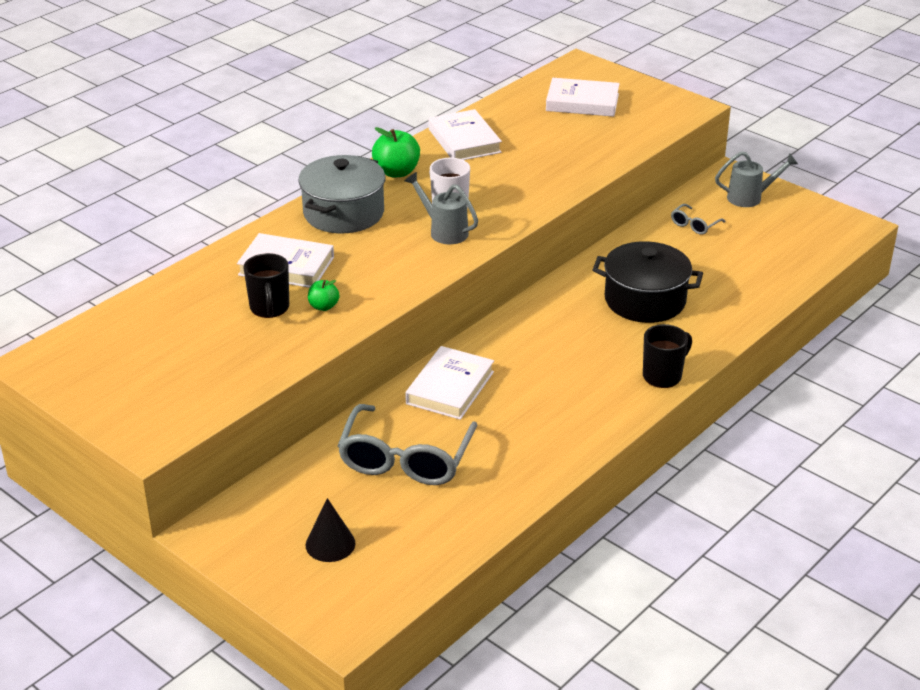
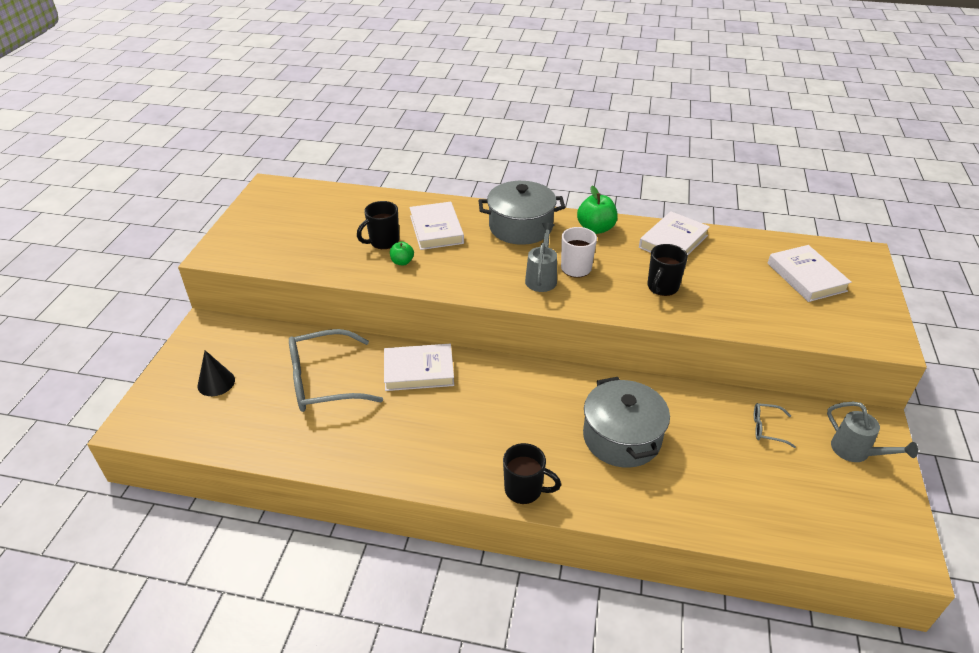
camera: 60 degrees right, 5 degrees up
black pot [593,241,703,323] -> grey pot [583,377,670,468]
none -> black mug [647,244,688,296]

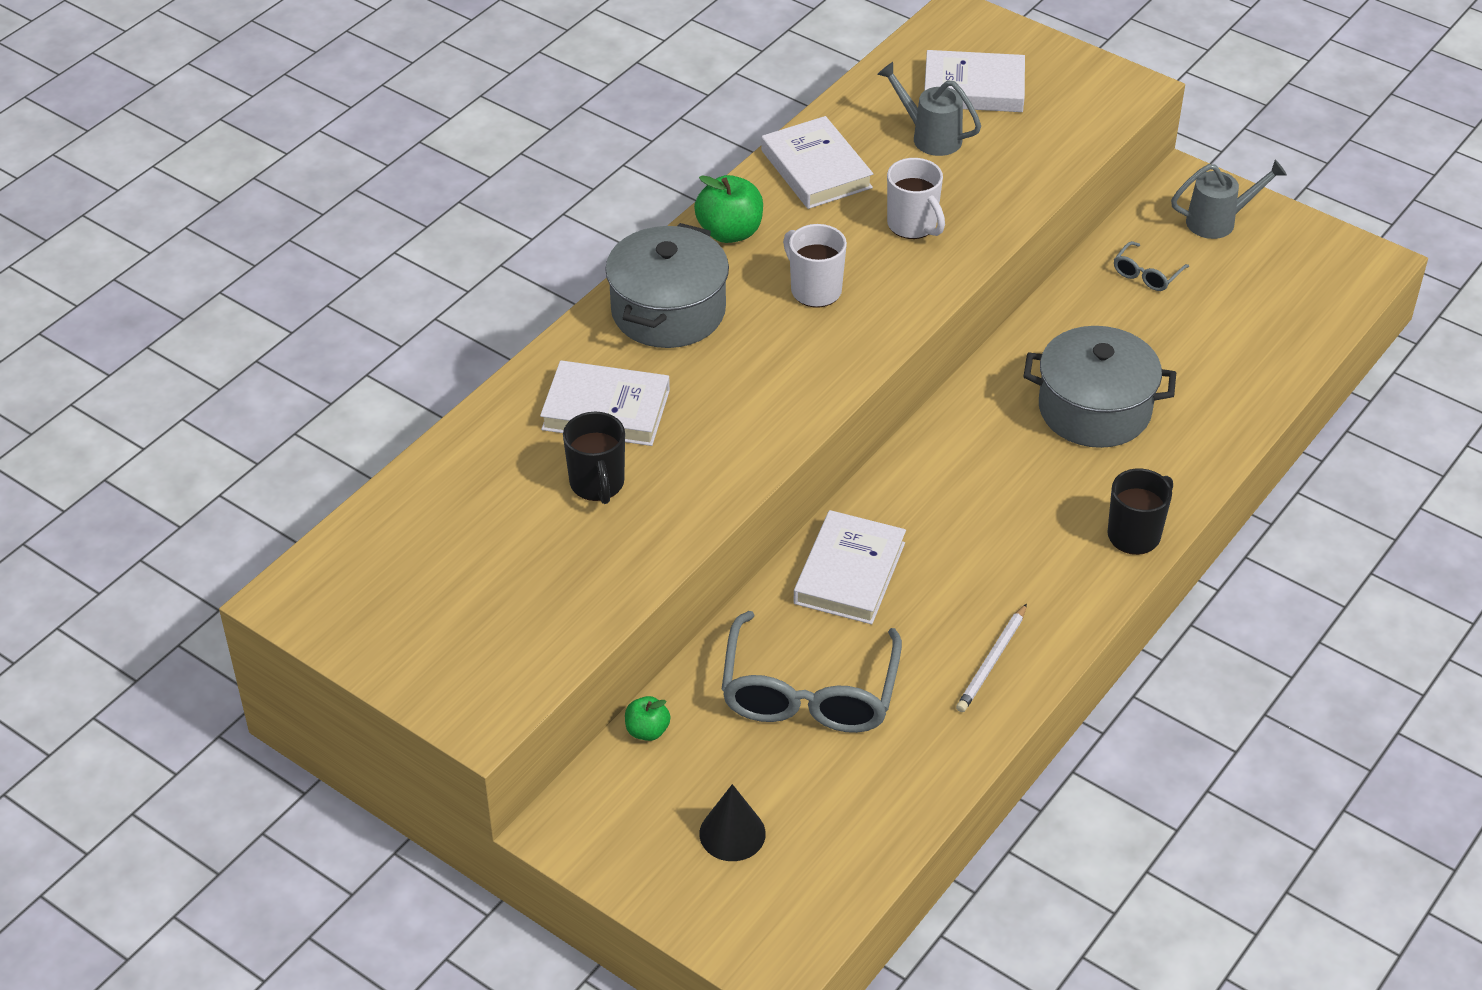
camera: 65 degrees left, 5 degrees up
green apple [390,242,414,265] -> green apple moved to [625,696,671,741]
grey watering can [525,223,557,292] -> grey watering can moved to [877,62,981,156]
black mug [647,244,688,296] -> white mug [887,158,945,239]
none -> white pencil [956,604,1027,712]

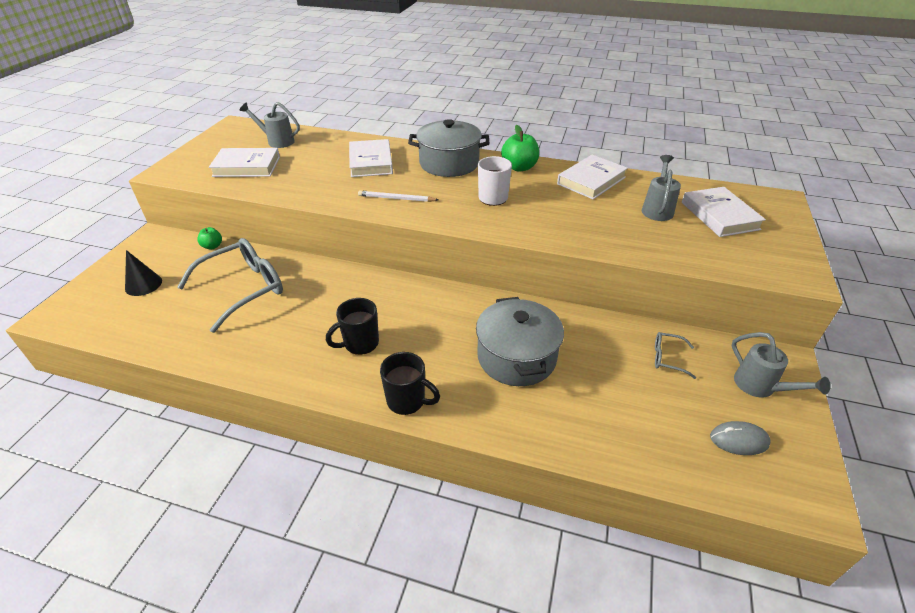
camera: 70 degrees right, 5 degrees down
black mug [563,412,625,504] -> black mug moved to [326,298,379,355]
grey glasses [722,611,902,733] -> grey glasses turned 150 degrees clockwise [177,238,283,333]
white book [794,510,906,624] -> white book moved to [209,148,280,177]
white mug [887,158,945,239] -> none
white pencil [956,604,1027,712] -> white pencil moved to [358,190,438,202]
none -> grey watering can [239,102,300,148]
none -> grey mouse [710,421,771,455]

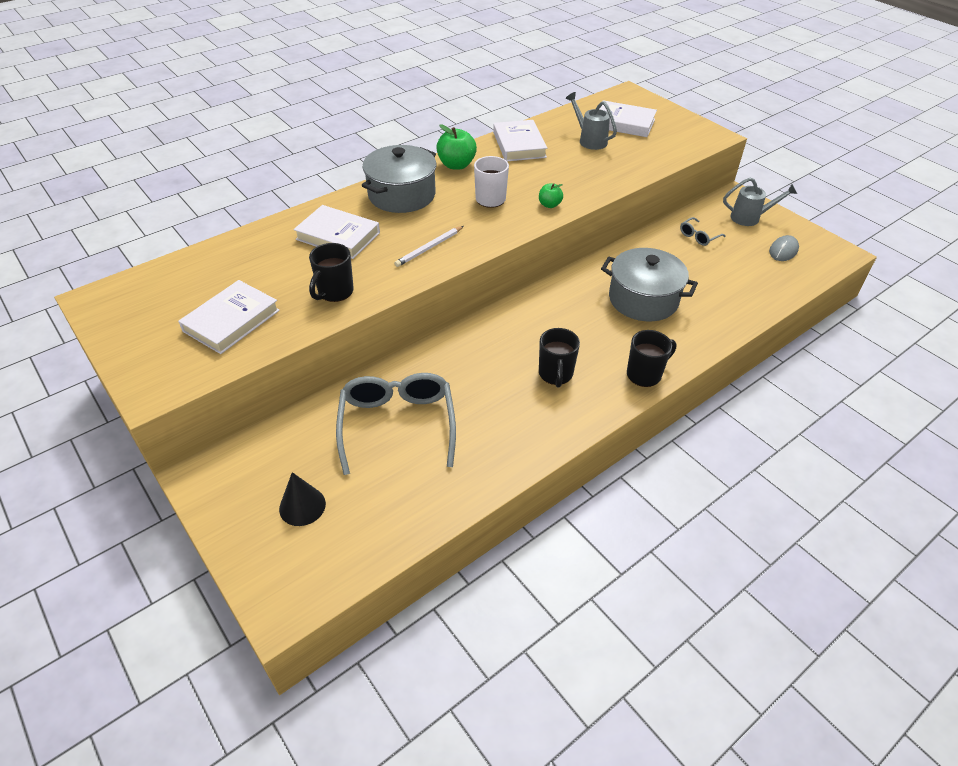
camera: 55 degrees left, 5 degrees up
green apple [197,227,222,250] -> green apple moved to [539,183,563,208]
grey watering can [239,102,300,148] -> none
none -> black mug [309,243,354,302]

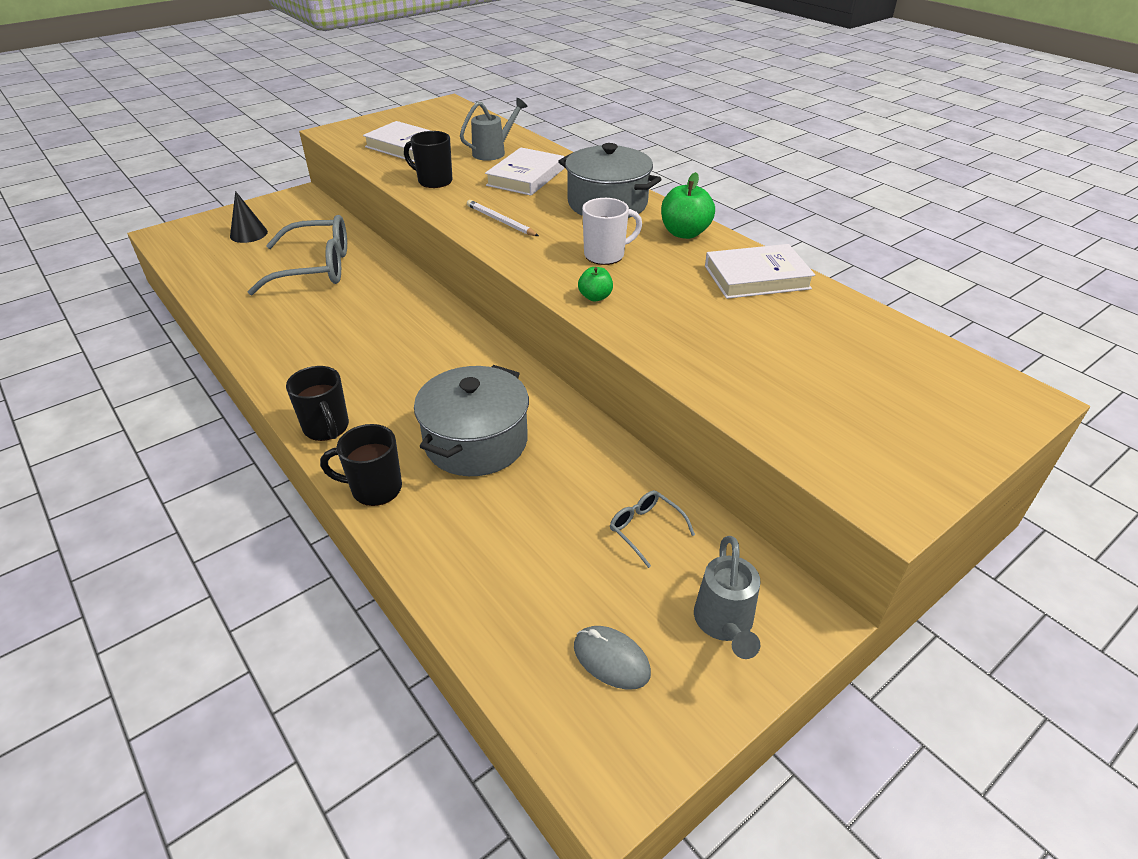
camera: 90 degrees right, 5 degrees down
black mug [539,328,580,388] -> black mug moved to [320,424,402,506]
grey watering can [566,92,617,150] -> grey watering can moved to [460,98,527,161]
white book [600,100,657,137] -> none

